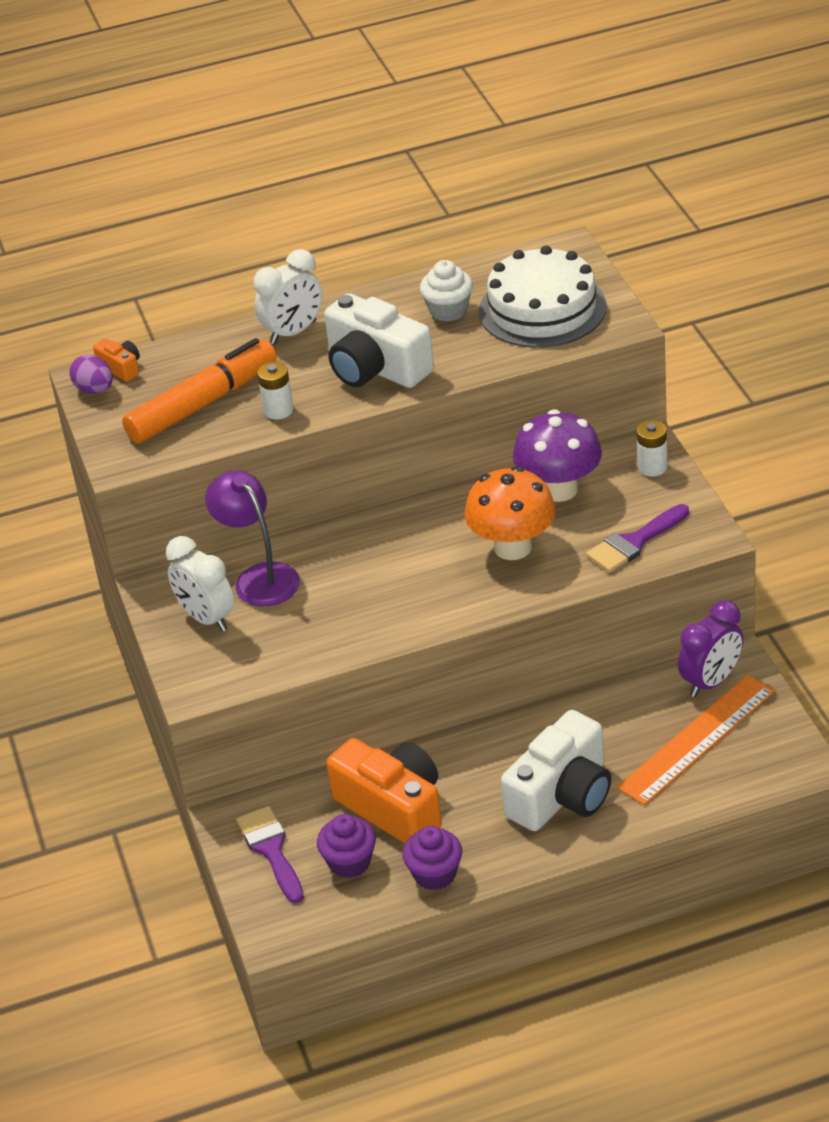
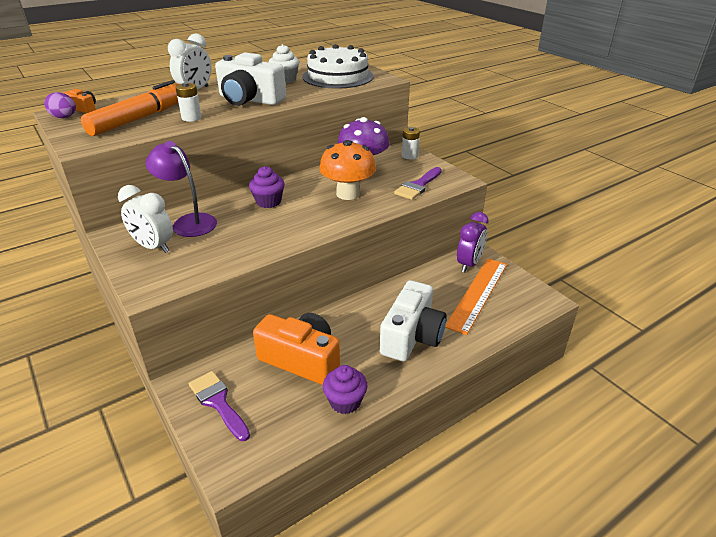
camera: 20 degrees left, 5 degrees down
purple cupcake [317,814,376,878] -> purple cupcake moved to [249,166,285,208]

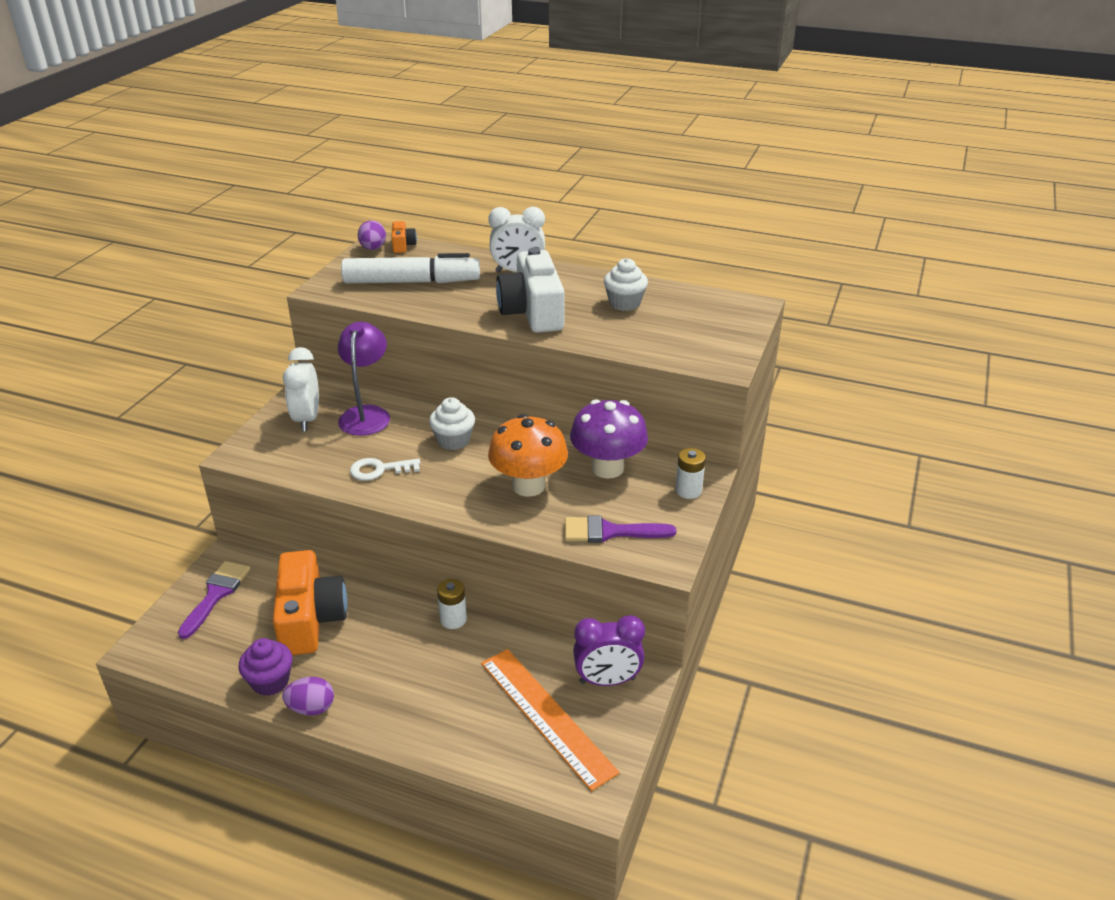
camera: 55 degrees right, 0 degrees up
orange marker [81,80,179,136] -> white marker [341,253,480,283]
white battery [175,82,202,122] -> white battery moved to [437,579,467,629]
purple cupcake [249,166,285,208] -> white cupcake [429,397,475,450]
white cake [302,44,373,89] -> none
white camera [380,280,447,361] -> none
orange ruler [445,258,507,335] -> orange ruler turned 60 degrees clockwise [481,649,620,791]
none -> purple egg [282,677,334,715]
none -> white key [350,458,421,481]

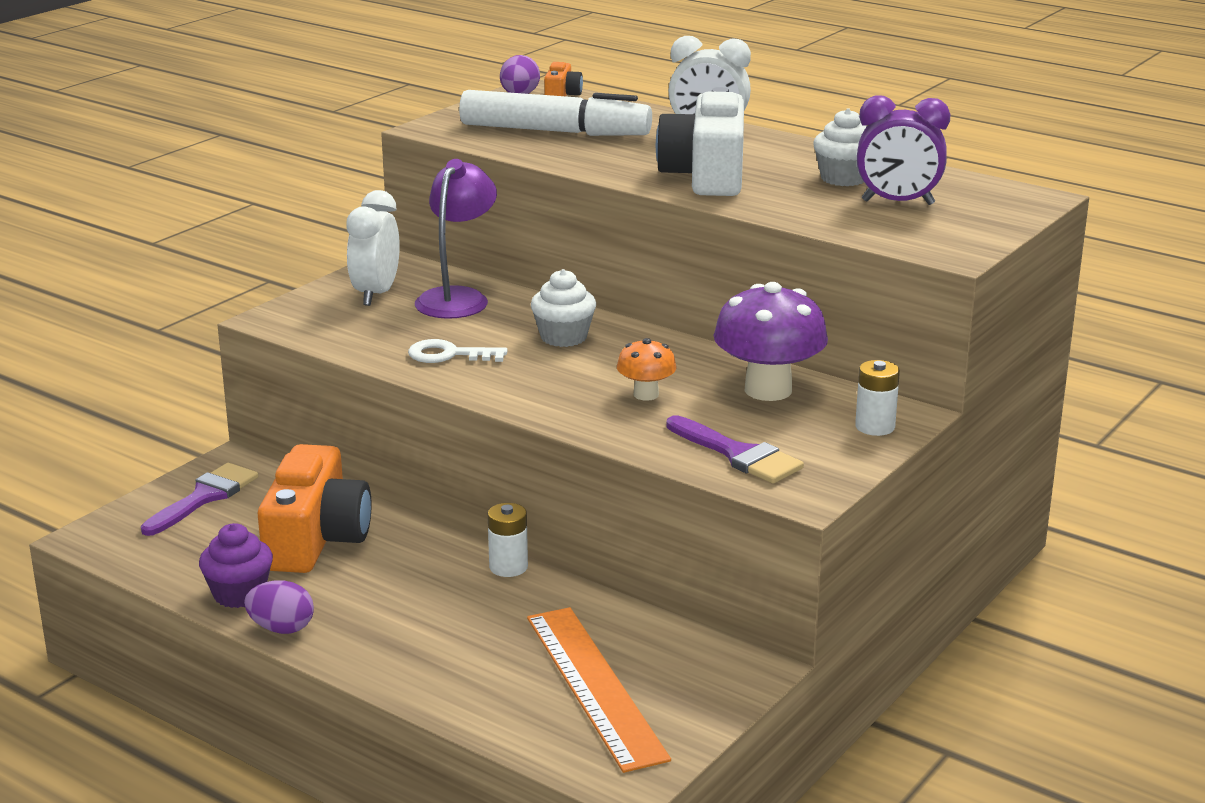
camera: 15 degrees right, 10 degrees down
orange mushroom [488,414,568,497] -> orange mushroom [617,338,676,401], size x0.53
purple brush [565,516,676,543] -> purple brush turned 150 degrees counterclockwise [666,415,804,484]
purple clock [573,615,645,686] -> purple clock moved to [857,96,950,205]

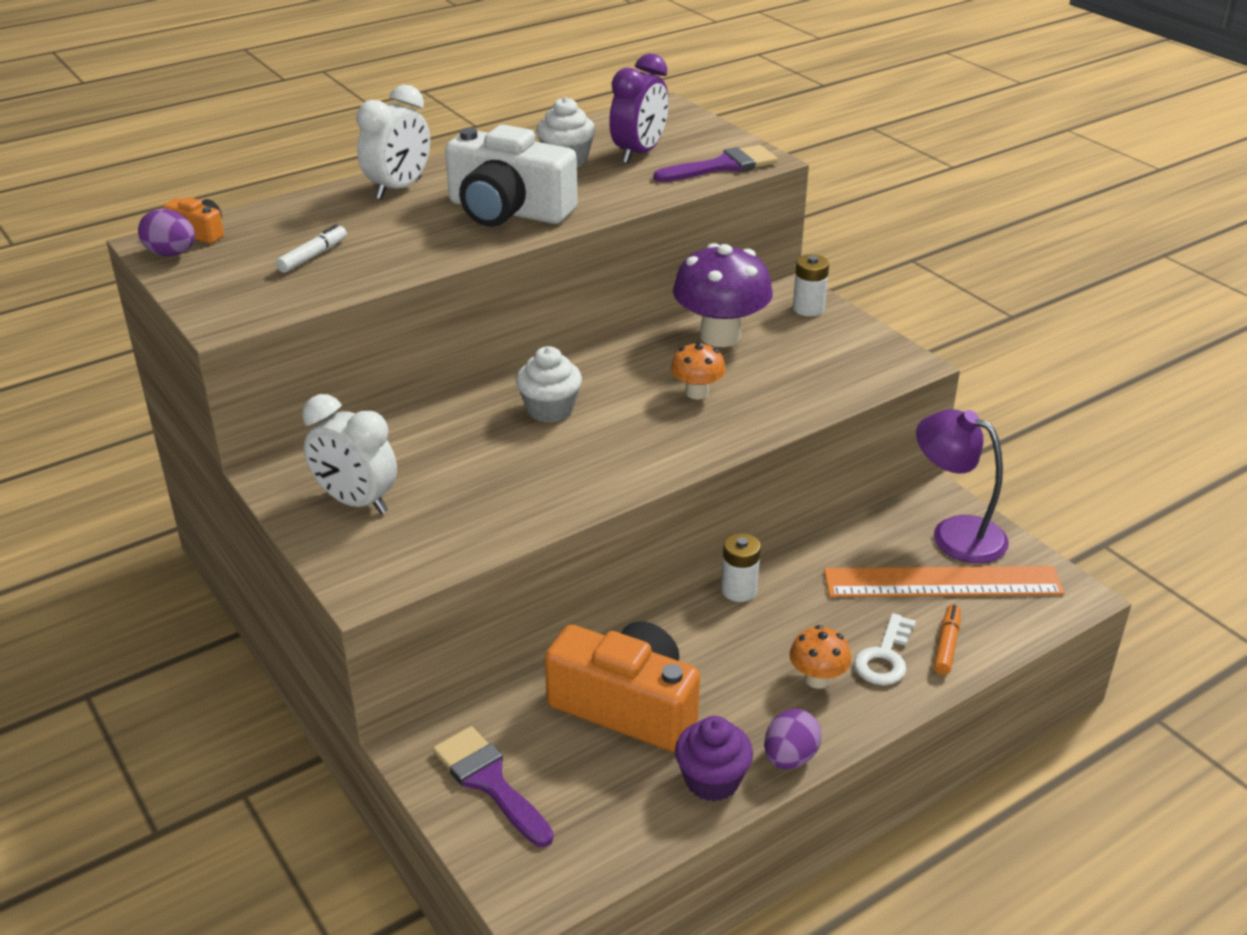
camera: 70 degrees left, 10 degrees up
white key [408,339,507,363] -> white key moved to [854,613,916,685]
purple lamp [415,159,497,319] -> purple lamp moved to [916,409,1009,563]
white marker [459,90,652,136] -> white marker [276,224,347,273], size x0.41
purple brush [666,415,804,484] -> purple brush moved to [653,145,778,182]
none -> orange mushroom [790,625,851,689]
none -> orange marker [934,604,961,675]

